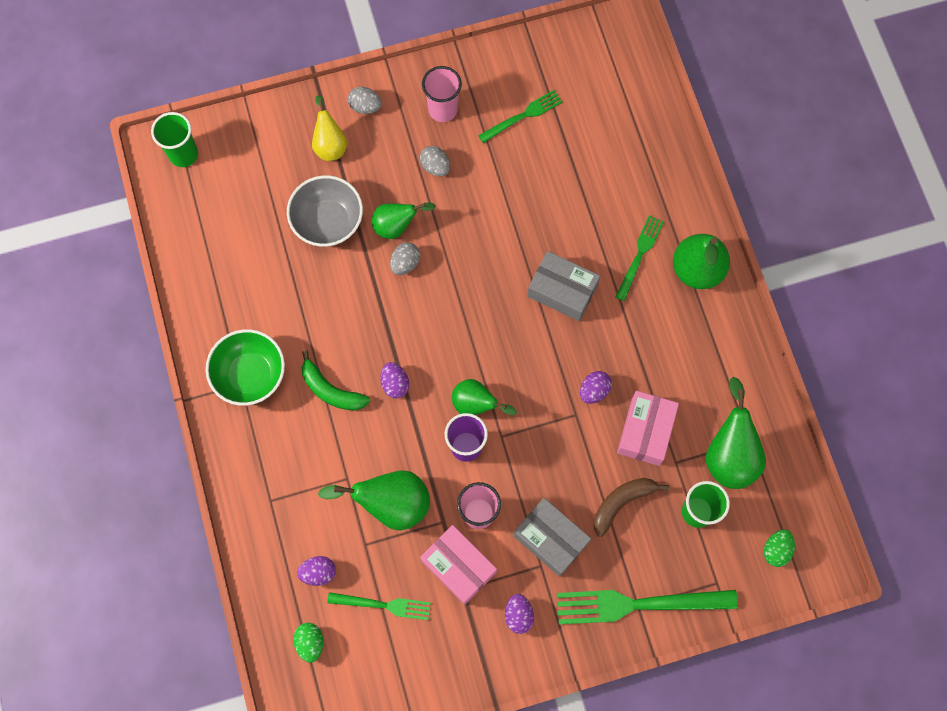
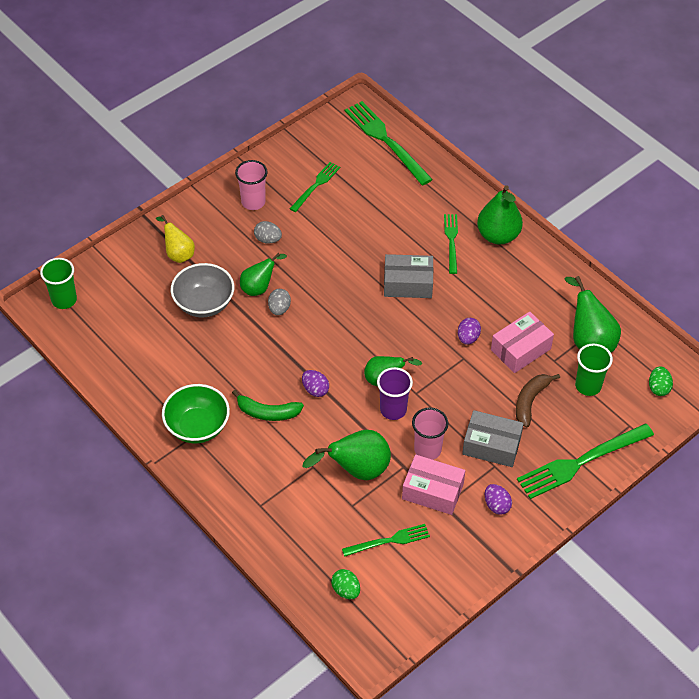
camera: 25 degrees left, 20 degrees down
purple egg [297,556,336,586] -> none
grey egg [348,87,382,114] -> none
pink box [617,391,679,466] -> pink box turned 60 degrees clockwise [491,312,554,373]
none -> green fork [345,101,433,186]

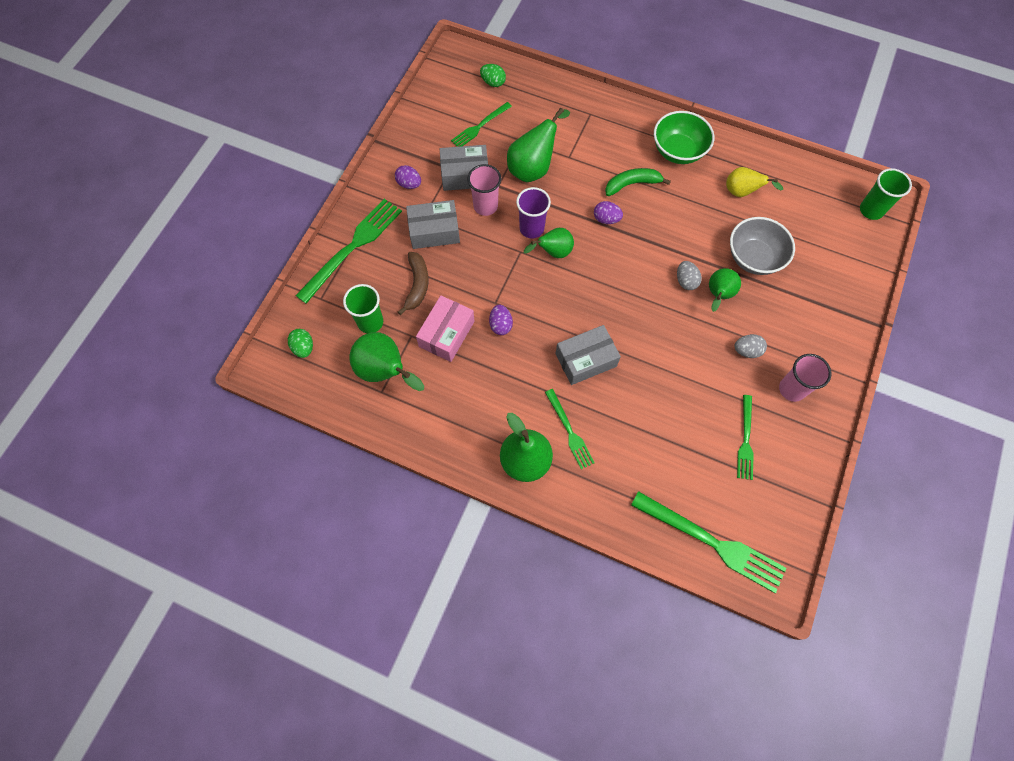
camera: 155 degrees right, 15 degrees up
yellow pear [156,215,195,263] -> yellow pear moved to [726,167,783,197]
pink box [402,455,465,515] -> grey box [440,145,488,191]

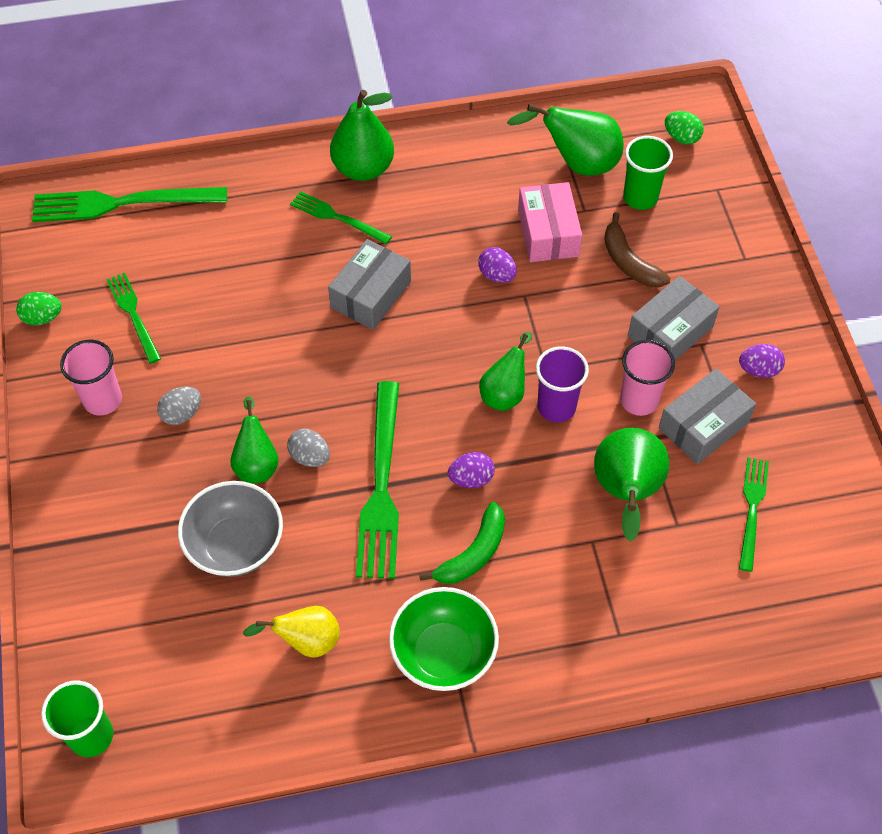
camera: 145 degrees right, 10 degrees down
green fork [295,199,402,304] -> green fork moved to [356,381,399,579]
green egg [480,64,506,87] -> green egg moved to [16,292,62,325]

